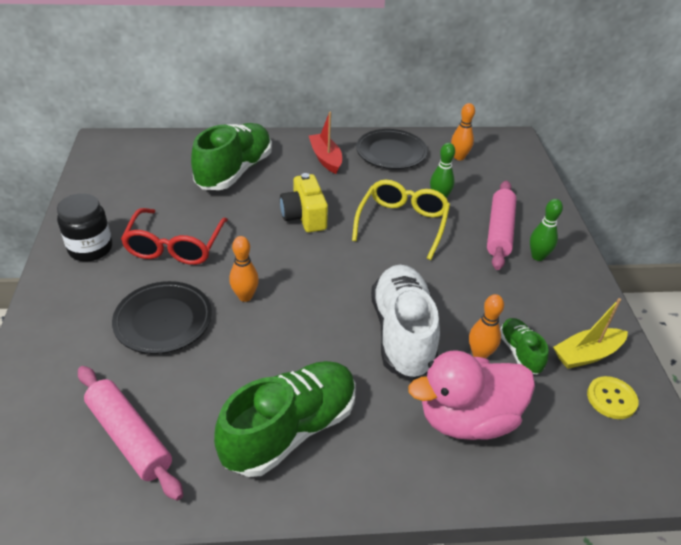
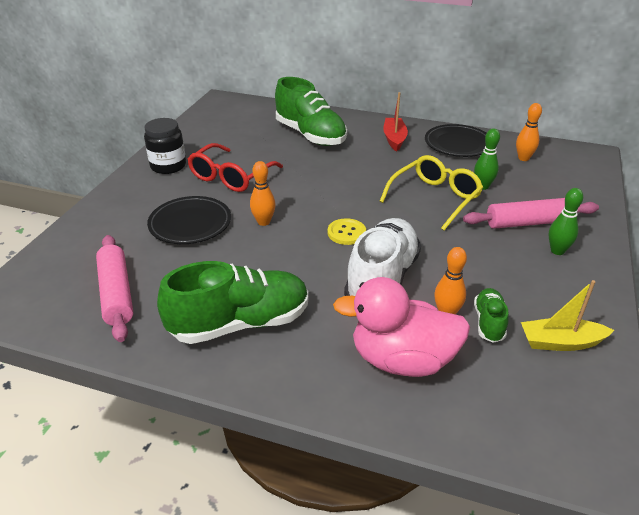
camera: 25 degrees right, 5 degrees down
green shoe [191,123,272,190] -> green shoe turned 90 degrees clockwise [275,77,347,146]
yellow camera [280,173,328,232] -> none
pink rolling pin [487,180,517,270] -> pink rolling pin turned 45 degrees clockwise [463,198,599,229]
yellow button [587,376,638,419] -> yellow button moved to [328,218,366,245]

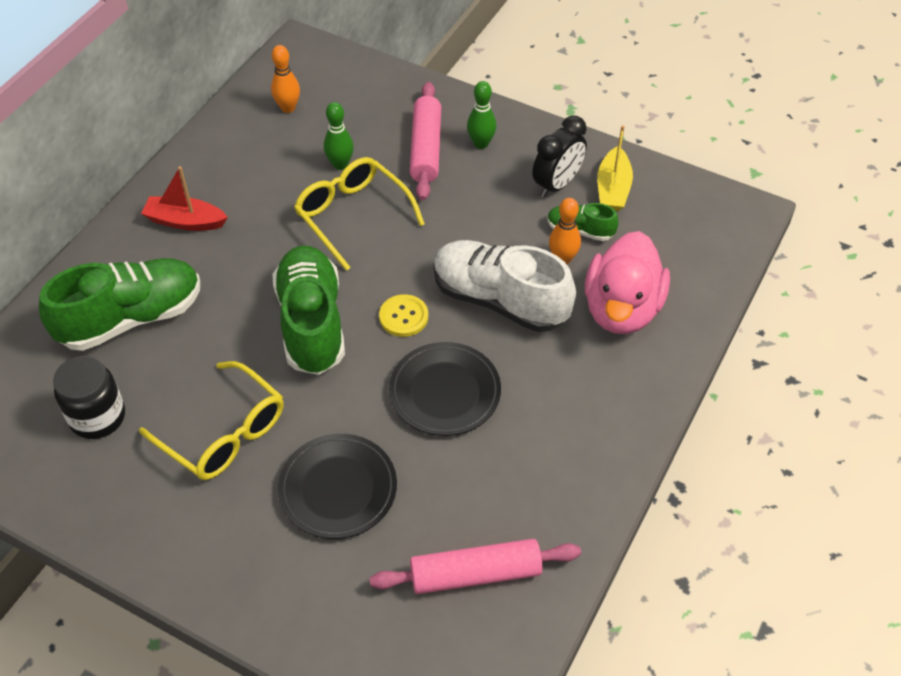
camera: 80 degrees left, 15 degrees up
black jar [144,118,186,174] -> black jar moved to [53,356,125,439]
green shoe [157,261,309,344] -> green shoe moved to [273,246,345,375]
red glasses [187,143,283,192] -> yellow glasses [139,361,284,480]
orange bowling pin [250,161,276,226] -> none
black plate [425,124,486,157] -> black plate moved to [389,342,501,436]
none -> black clock [532,115,587,198]

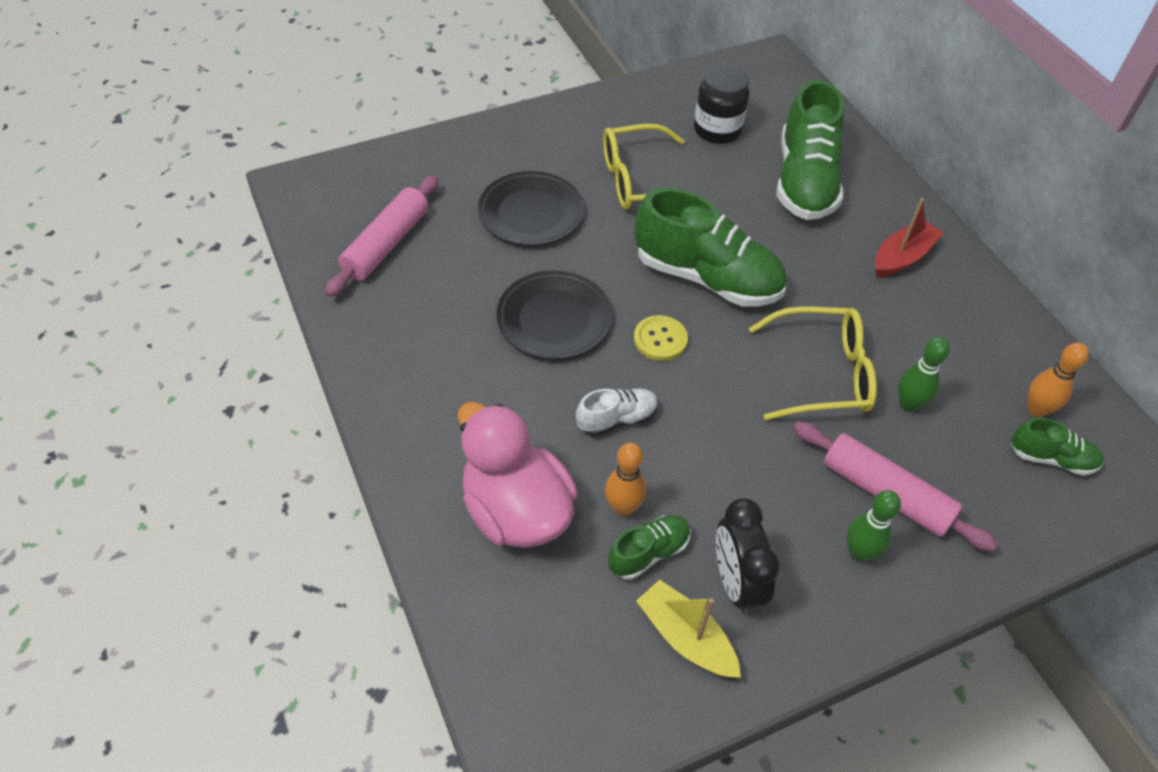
camera: 125 degrees right, 0 degrees up
white shoe [434,240,576,332] -> white shoe [576,388,658,436], size x0.49
none -> green shoe [1011,418,1104,476]

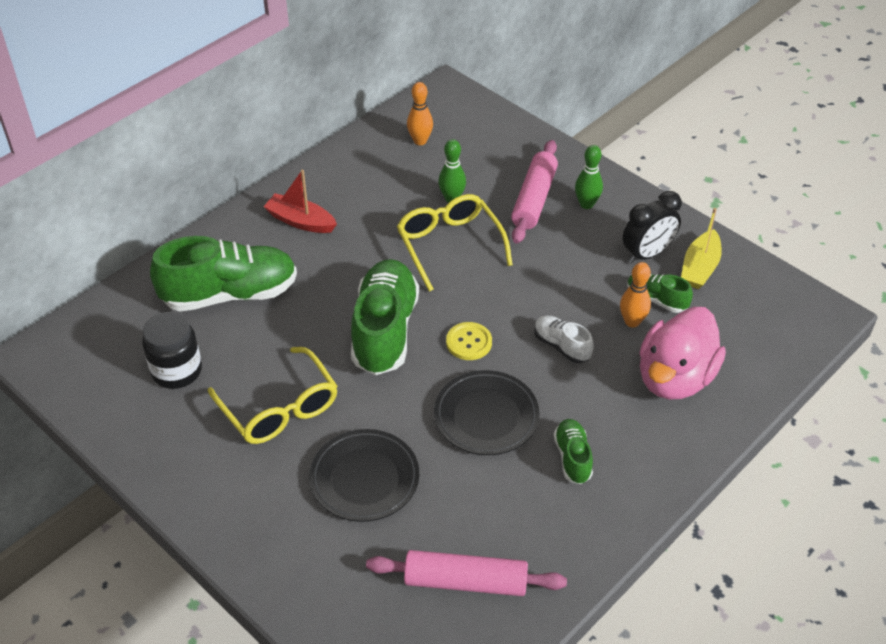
camera: 110 degrees left, 5 degrees down
green shoe [1011,418,1104,476] -> green shoe moved to [554,419,593,484]

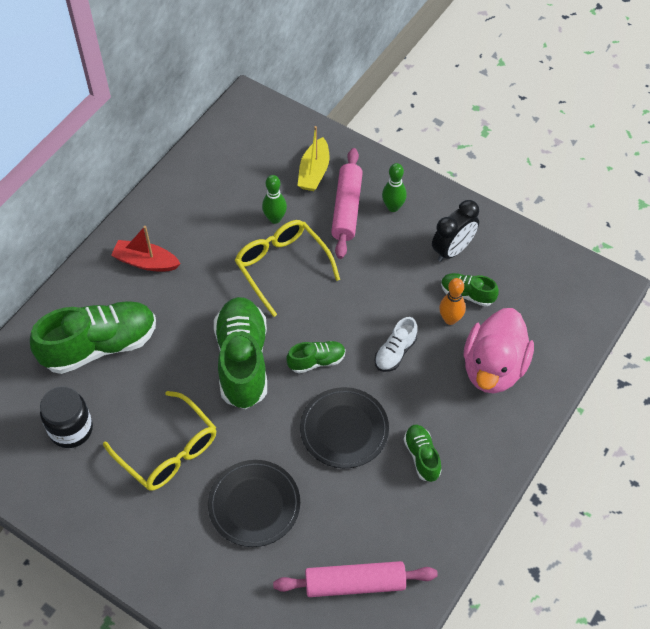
camera: 10 degrees left, 10 degrees up
orange bowling pin [407,82,433,145] -> none
yellow button [446,322,492,360] -> green shoe [286,341,345,373]
white shoe [534,315,594,363] -> white shoe turned 90 degrees counterclockwise [375,317,417,372]
yellow boat [681,208,722,289] -> yellow boat moved to [297,126,329,191]

